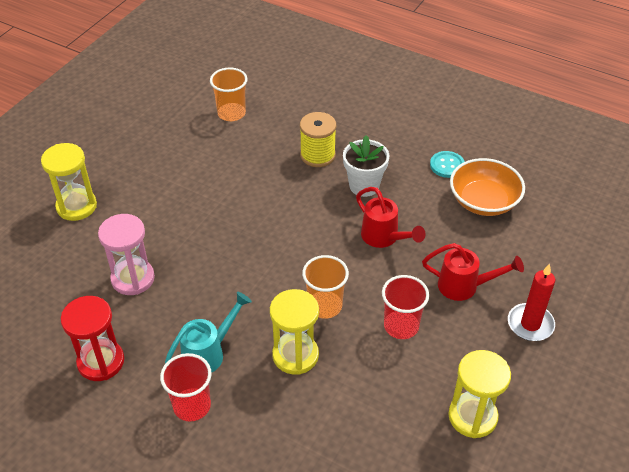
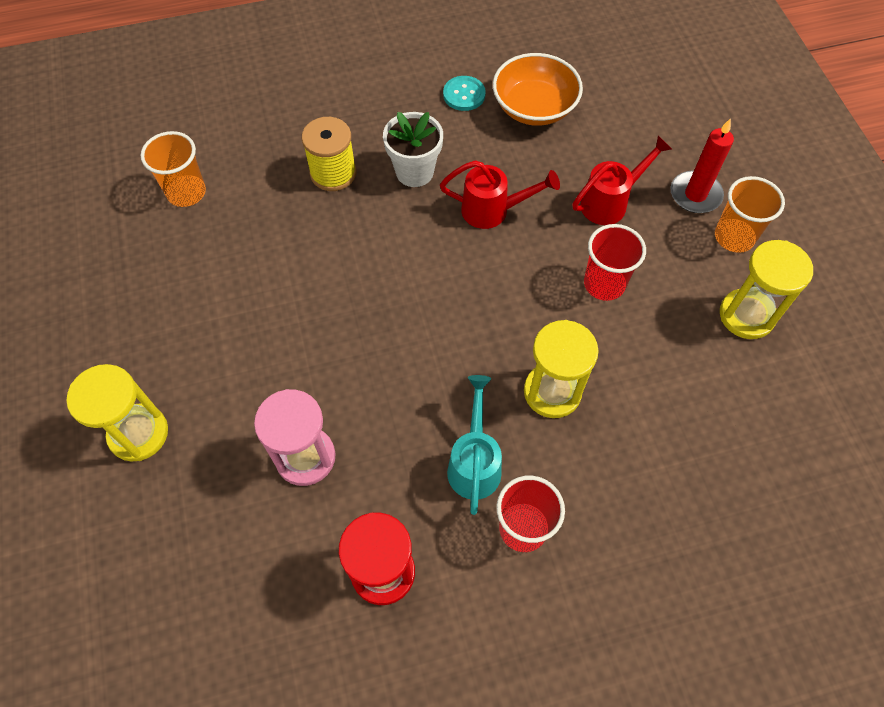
camera: 45 degrees left, 15 degrees up
orange cup [302,255,349,319] -> orange cup moved to [715,176,785,253]

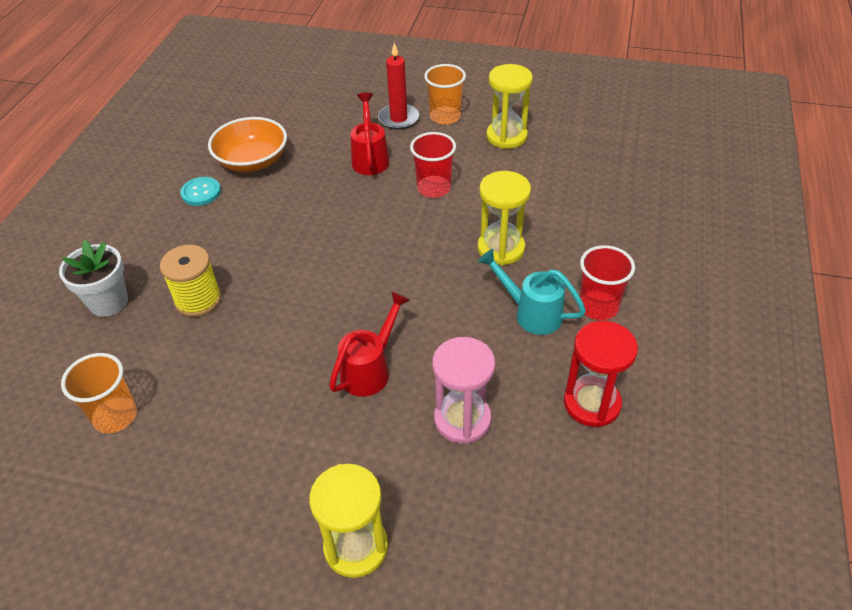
camera: 60 degrees left, 15 degrees down
white flower pot [383,112,443,187] -> white flower pot moved to [59,240,128,317]
red watering can [440,160,560,229] -> red watering can moved to [329,291,410,397]

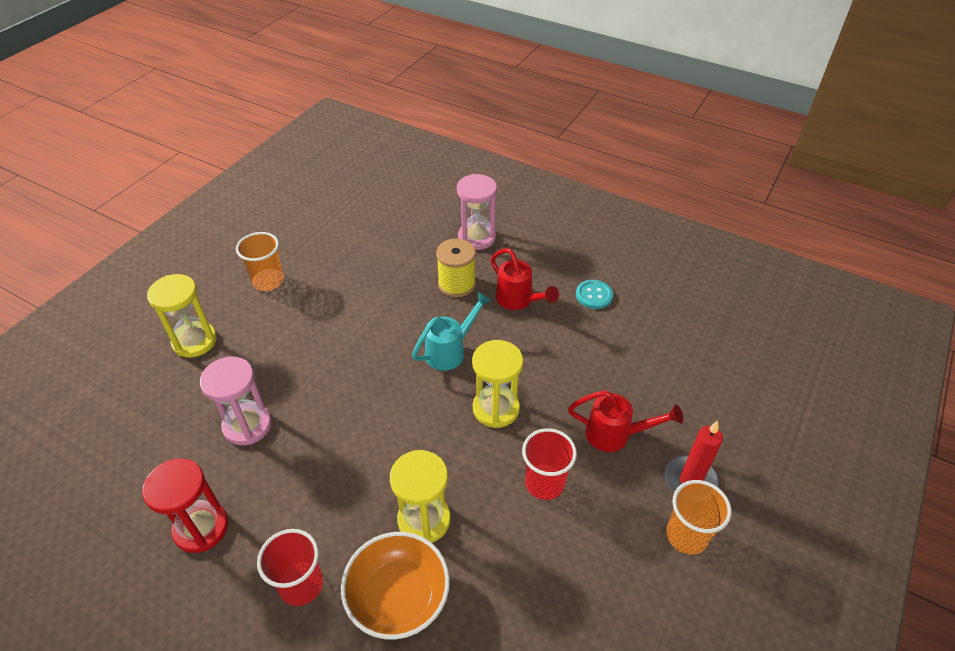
camera: 105 degrees right, 0 degrees up
white flower pot [59,240,128,317] -> pink hourglass [457,174,497,250]
orange cup [61,353,137,433] -> orange cup moved to [236,232,284,291]
orange bowl [208,117,287,172] -> orange bowl moved to [341,532,450,640]
red watering can [329,291,410,397] -> red watering can moved to [491,248,559,310]
turquoise watering can [478,249,586,335] -> turquoise watering can moved to [412,291,492,371]
yellow hourglass [486,64,533,149] -> yellow hourglass moved to [472,340,523,428]

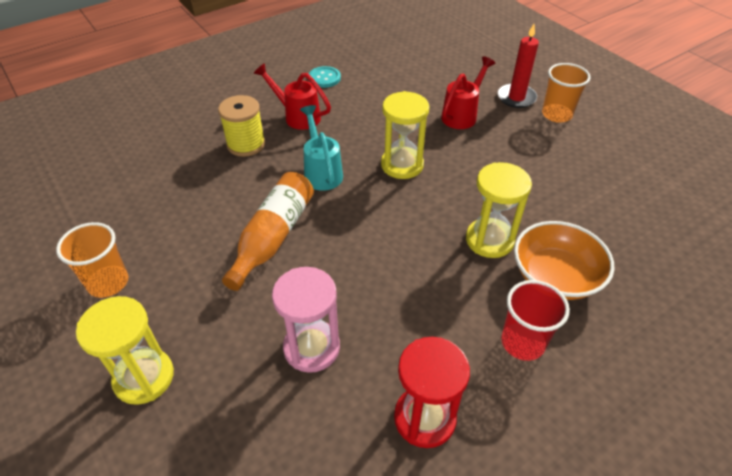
camera: 65 degrees left, 0 degrees up
pink hourglass [457,174,497,250] -> none
red watering can [491,248,559,310] -> red watering can turned 135 degrees counterclockwise [254,63,331,130]
red cup [522,428,577,500] -> none
none -> orange bottle [222,172,314,291]

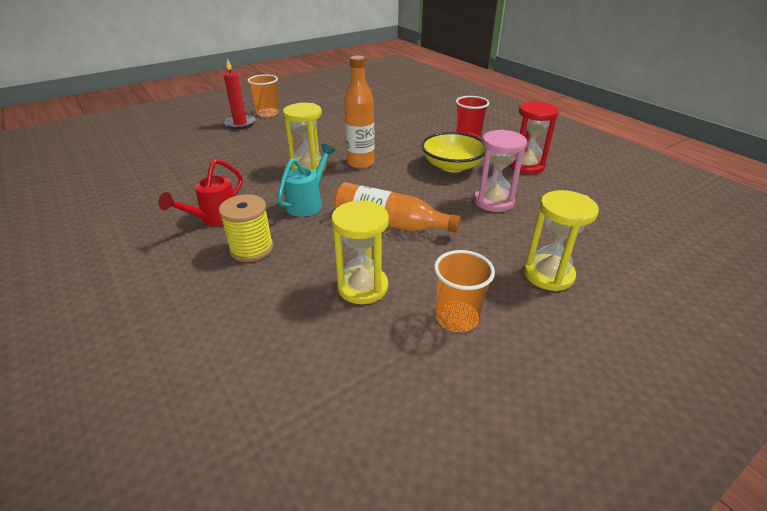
camera: 90 degrees left, 10 degrees down
turquoise watering can [300,105,343,191] -> turquoise watering can turned 135 degrees clockwise [277,144,335,217]
turquoise button [309,66,341,88] -> none
red watering can [441,56,495,129] -> none
yellow hourglass [466,162,532,258] -> yellow hourglass moved to [331,200,389,304]
orange bowl [514,221,614,300] -> none
none -> orange bottle [344,56,375,169]
none -> yellow bowl [421,132,486,173]

